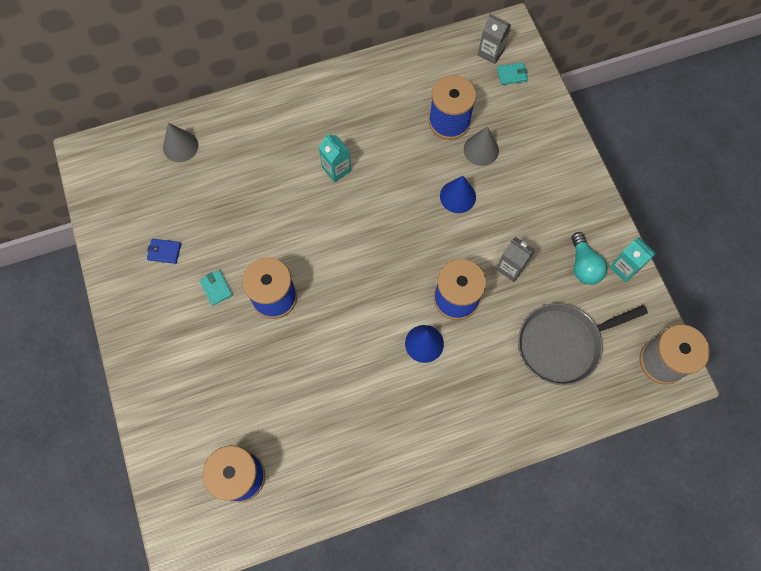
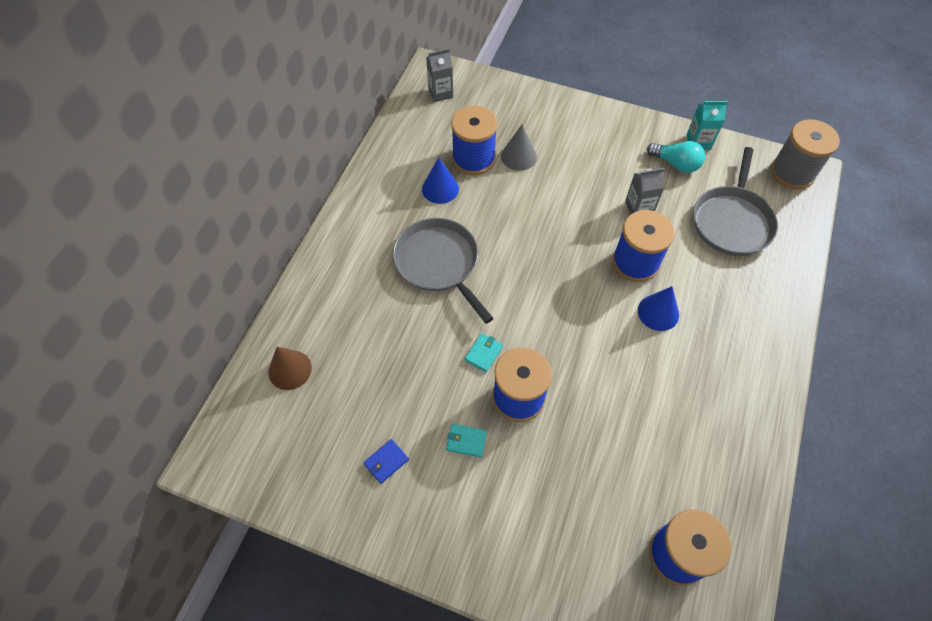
camera: 50 degrees left, 10 degrees down
grey cone [163,123,198,162] -> brown cone [268,347,312,390]
turquoise carton [319,134,351,183] -> grey pan [393,218,494,324]
blue cone [440,176,476,213] -> blue cone moved to [422,157,459,204]
turquoise wallet [497,63,528,85] -> turquoise wallet moved to [465,333,503,372]

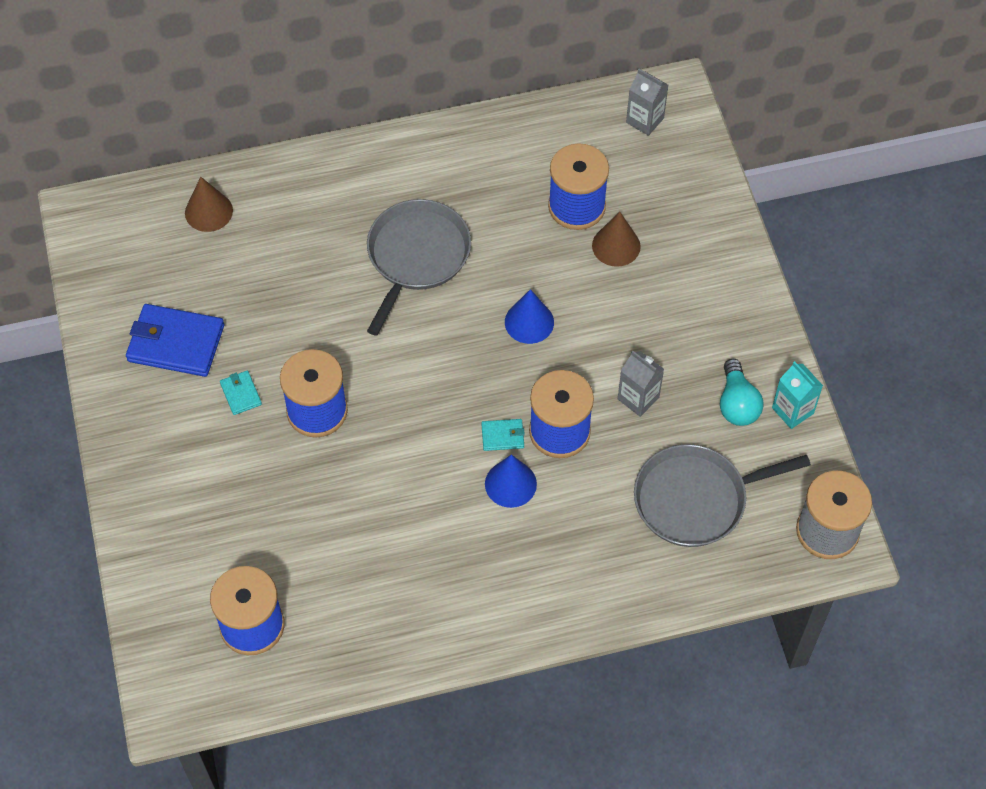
camera: 55 degrees right, 0 degrees up
blue wallet [363,439,409,484] -> blue wallet [126,304,224,377], size x2.10
blue cone [422,157,459,204] -> blue cone moved to [505,289,554,344]
turquoise wallet [465,333,503,372] -> turquoise wallet moved to [481,419,525,451]
grey cone [501,124,537,171] -> brown cone [592,212,641,267]

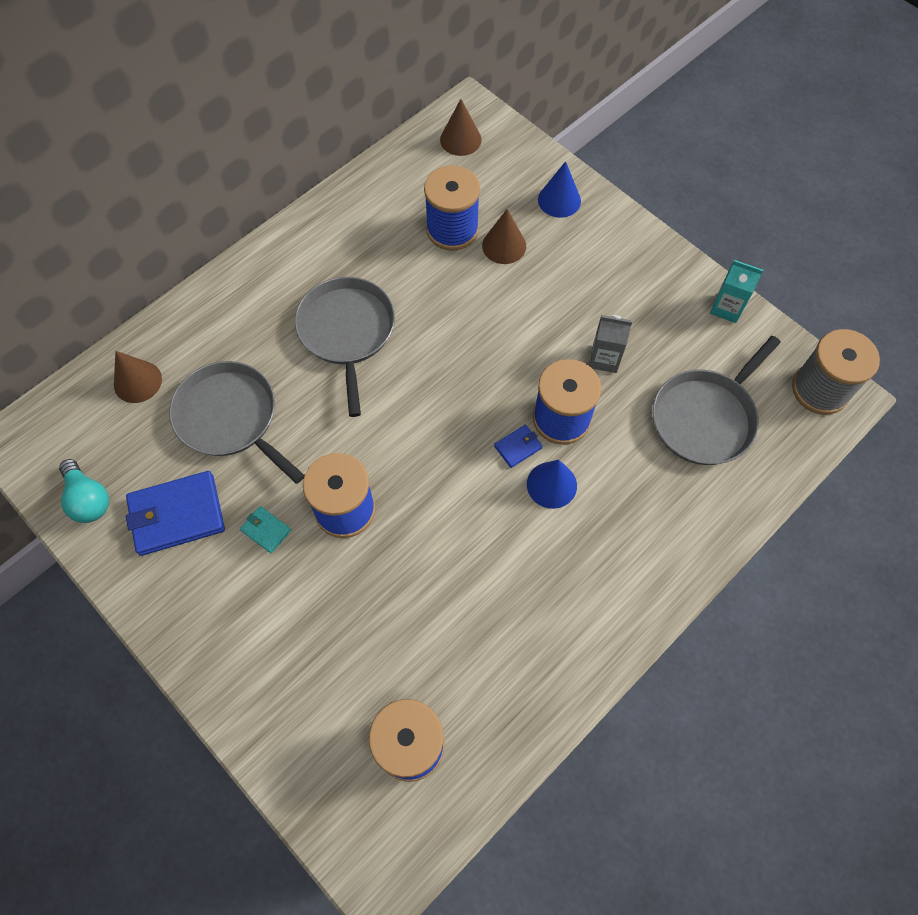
camera: 30 degrees left, 5 degrees up
turquoise wallet [481,419,525,451] -> blue wallet [494,425,543,468]
blue cone [505,289,554,344] -> blue cone moved to [538,161,581,218]
grey carton [626,69,668,136] -> brown cone [440,99,482,156]
turquoise light bulb [720,359,764,426] -> turquoise light bulb moved to [59,459,109,523]
none -> grey pan [169,361,304,484]

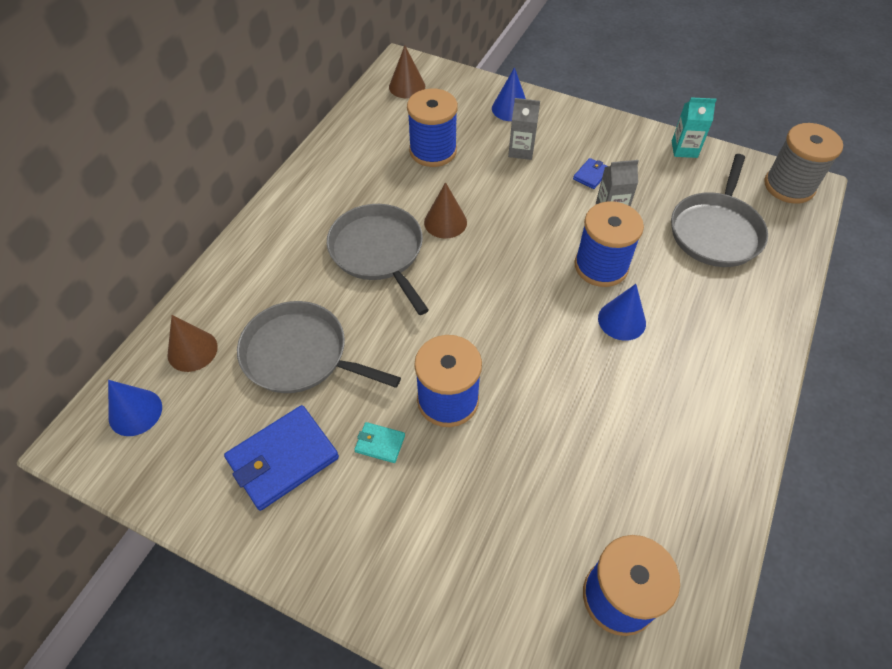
camera: 20 degrees left, 10 degrees down
turquoise light bulb [59,459,109,523] -> none
brown cone [482,209,526,264] -> brown cone moved to [424,182,467,239]
blue wallet [494,425,543,468] -> blue wallet moved to [573,158,607,189]
none -> blue cone [108,380,162,436]
none -> grey carton [508,98,540,160]

